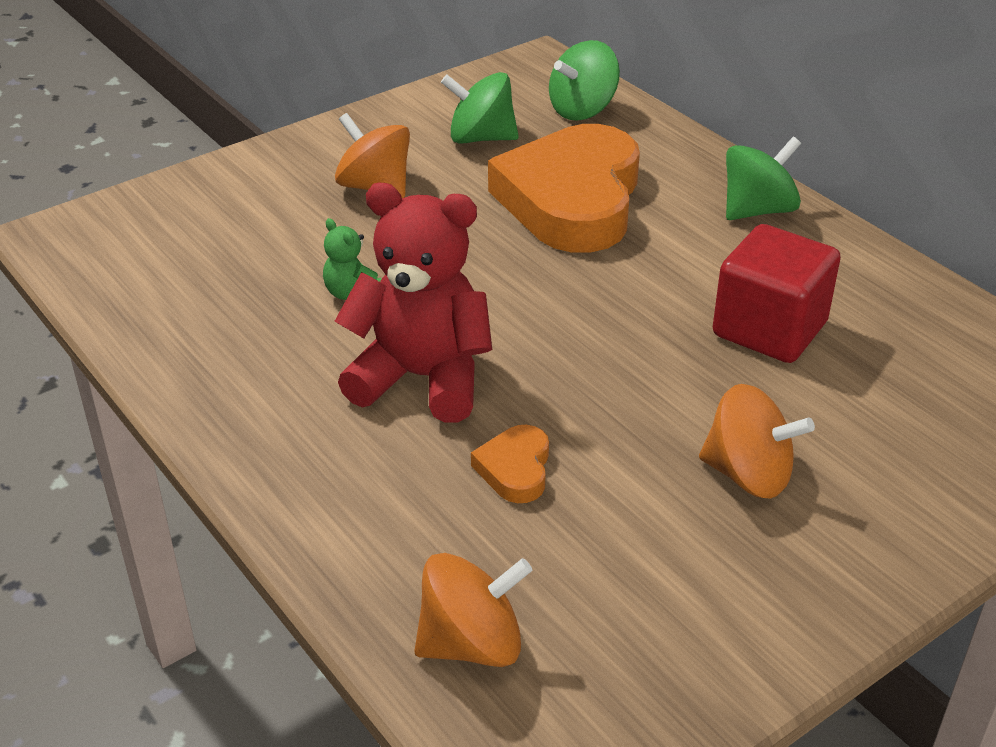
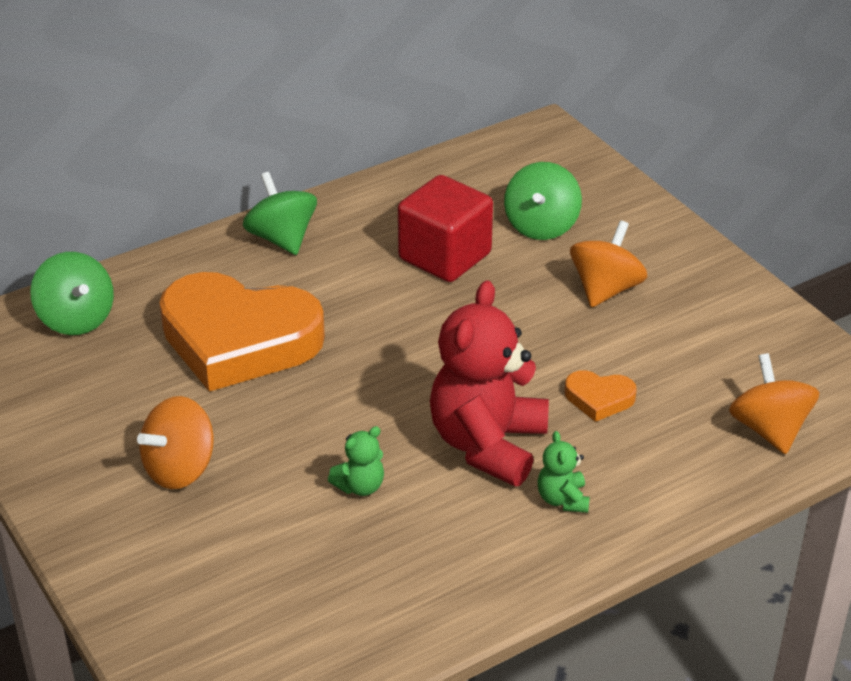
camera: 85 degrees left, 0 degrees up
green spinning top [441,72,519,144] -> green spinning top moved to [504,162,582,240]
none -> green teddy bear [538,431,590,513]

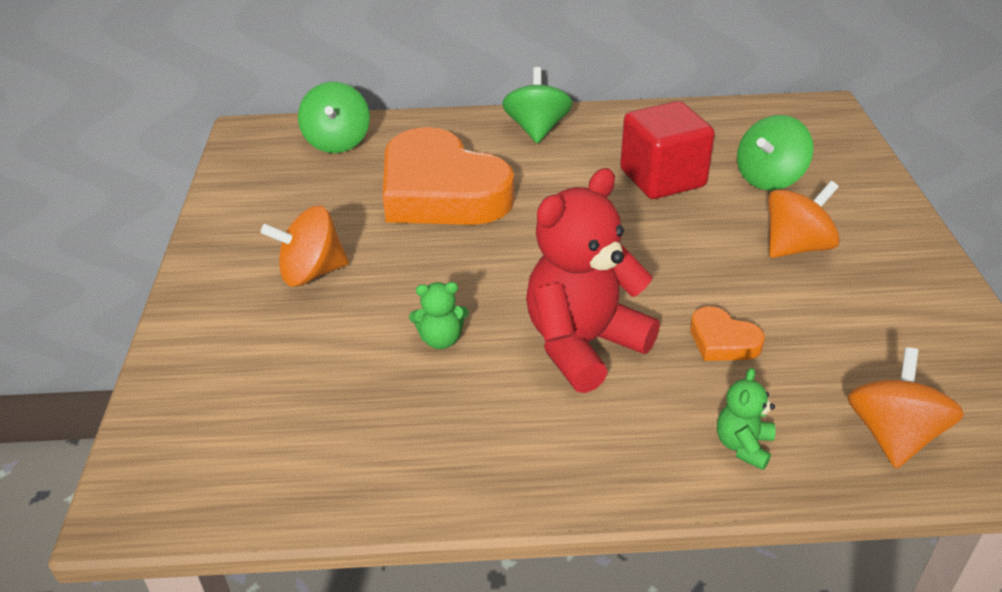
camera: 30 degrees right, 0 degrees up
green teddy bear [538,431,590,513] -> green teddy bear moved to [717,368,776,470]

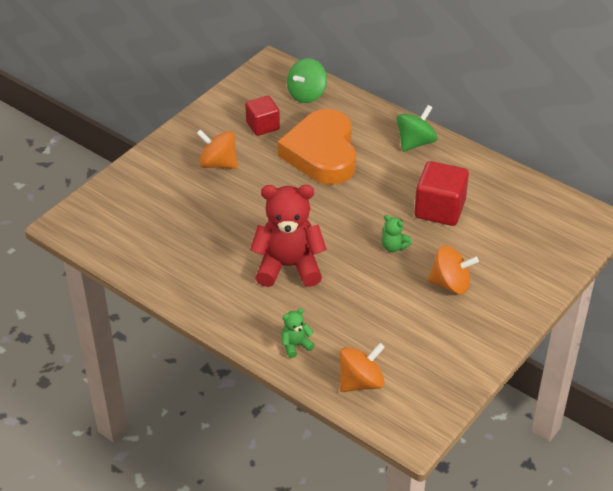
camera: 40 degrees right, 5 degrees up
green teddy bear [409,282,469,349] -> green teddy bear moved to [382,215,412,252]
orange heart [690,306,765,361] -> none
green spinning top [737,115,814,190] -> none
none -> red cube [245,96,280,136]

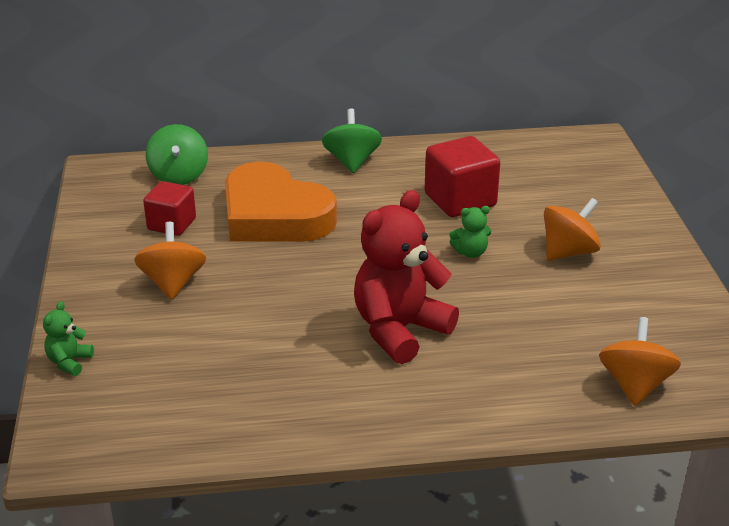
camera: 45 degrees left, 10 degrees down
orange spinning top [196,130,238,169] -> orange spinning top turned 105 degrees clockwise [134,222,206,300]
green teddy bear [281,308,315,358] -> green teddy bear moved to [43,301,94,376]

